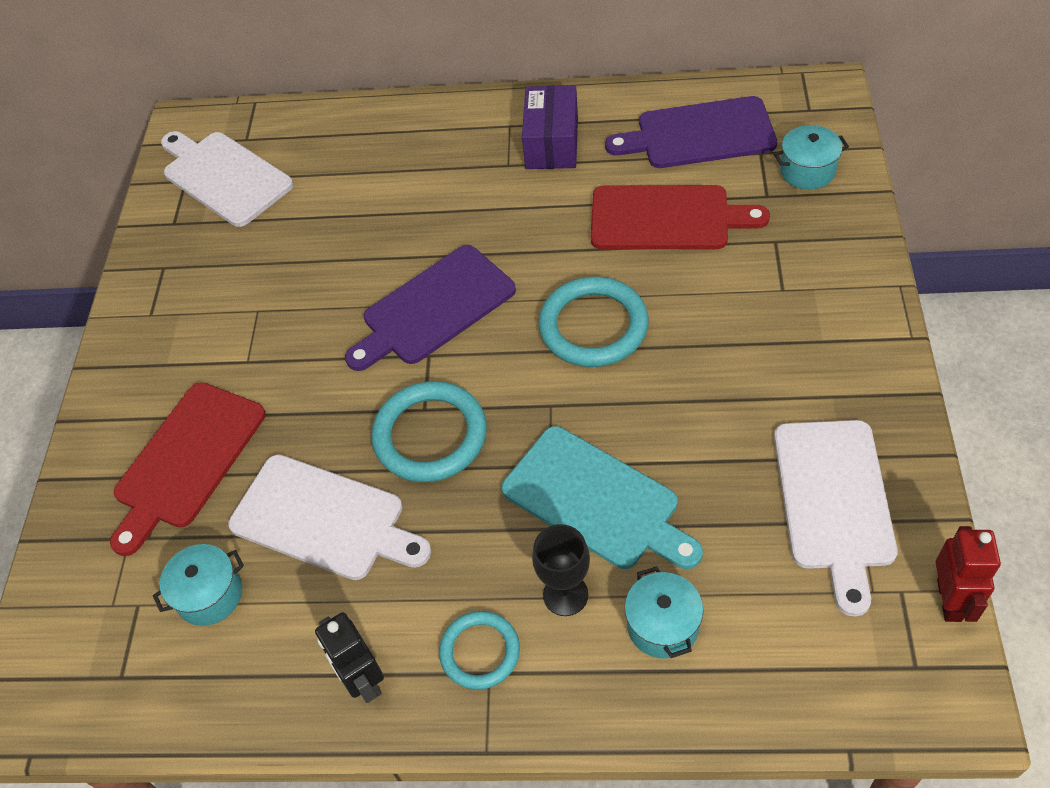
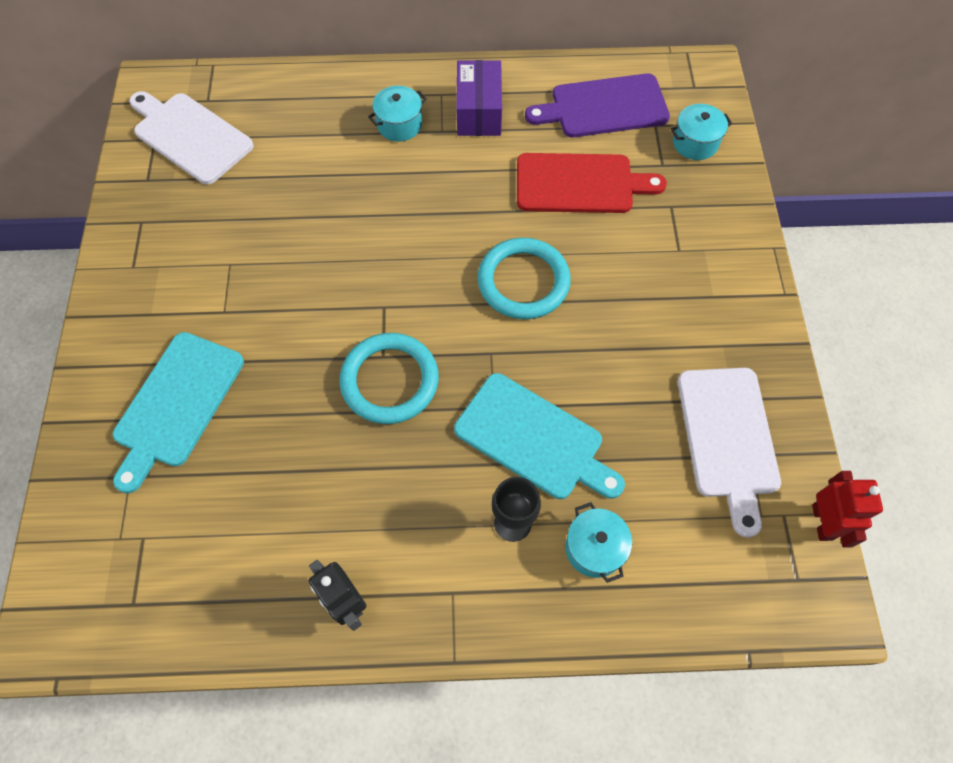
camera: 10 degrees left, 10 degrees up
red cutting board [110,382,266,556] -> turquoise cutting board [113,332,244,494]
turquoise pot [153,544,244,626] -> turquoise pot moved to [368,86,427,142]
white cutting board [228,455,431,580] -> none
purple cutting board [345,245,516,371] -> none
turquoise ring [439,611,520,690] -> none

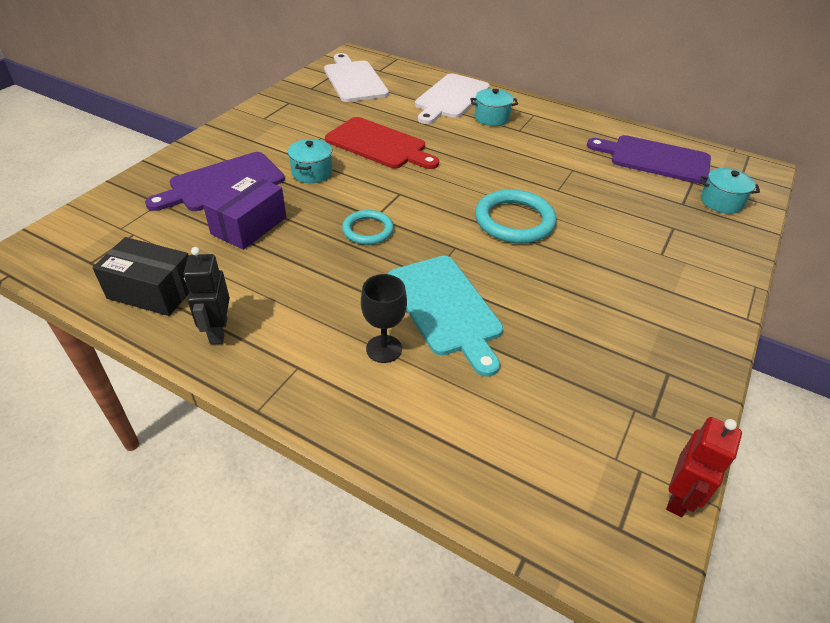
camera: 30 degrees right, 20 degrees down
turquoise cutting board [113,332,244,494] -> purple cutting board [145,152,285,211]
turquoise ring [339,333,439,424] -> turquoise ring [342,210,394,245], size x0.62
purple box [456,60,502,136] -> purple box moved to [203,174,286,250]
red cutting board [517,153,667,213] -> red cutting board moved to [325,117,439,169]
turquoise pot [565,502,632,583] -> turquoise pot moved to [288,139,332,183]
white cutting board [678,368,781,538] -> white cutting board moved to [415,73,490,124]
none -> black box [92,237,189,316]

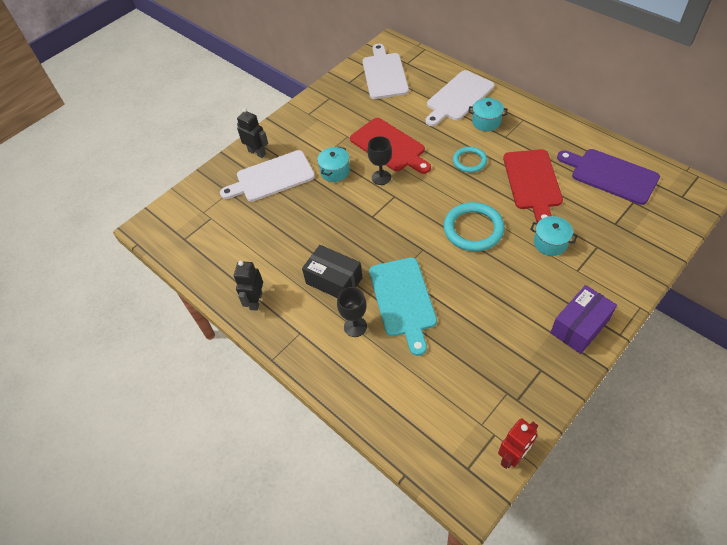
camera: 20 degrees right, 10 degrees up
black box [92,237,189,316] -> black box moved to [302,245,363,298]
purple cutting board [145,152,285,211] -> white cutting board [220,150,315,202]
purple box [203,174,286,250] -> purple box moved to [550,285,617,354]
turquoise ring [342,210,394,245] -> turquoise ring moved to [453,147,487,173]
turquoise pot [700,168,760,214] -> turquoise pot moved to [530,216,577,256]
none -> black robot [237,108,268,158]
none -> black goblet [367,136,392,185]
none -> red cutting board [503,149,563,223]

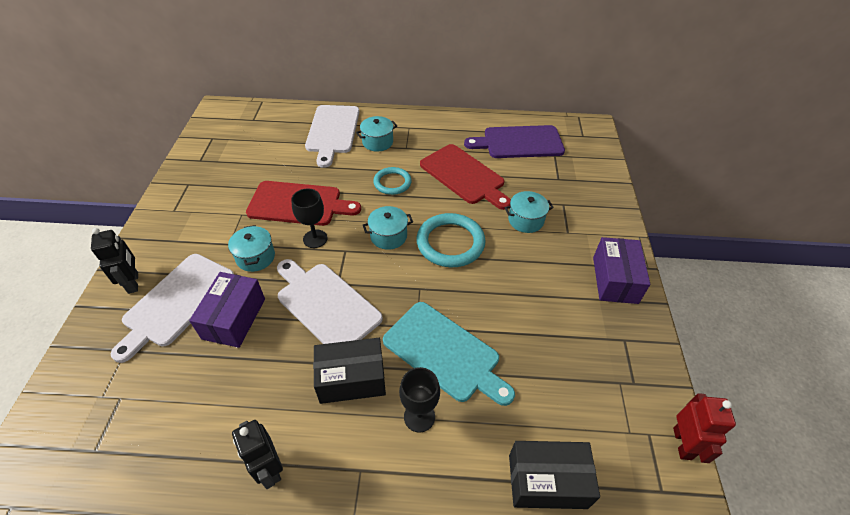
camera: 45 degrees left, 5 degrees down
black robot [237,108,268,158] -> black robot turned 75 degrees clockwise [91,228,138,294]
white cutting board [363,44,409,99] -> white cutting board moved to [277,259,383,344]
none -> purple box [189,272,265,348]
none -> turquoise pot [363,206,413,250]
none -> black box [509,441,600,509]

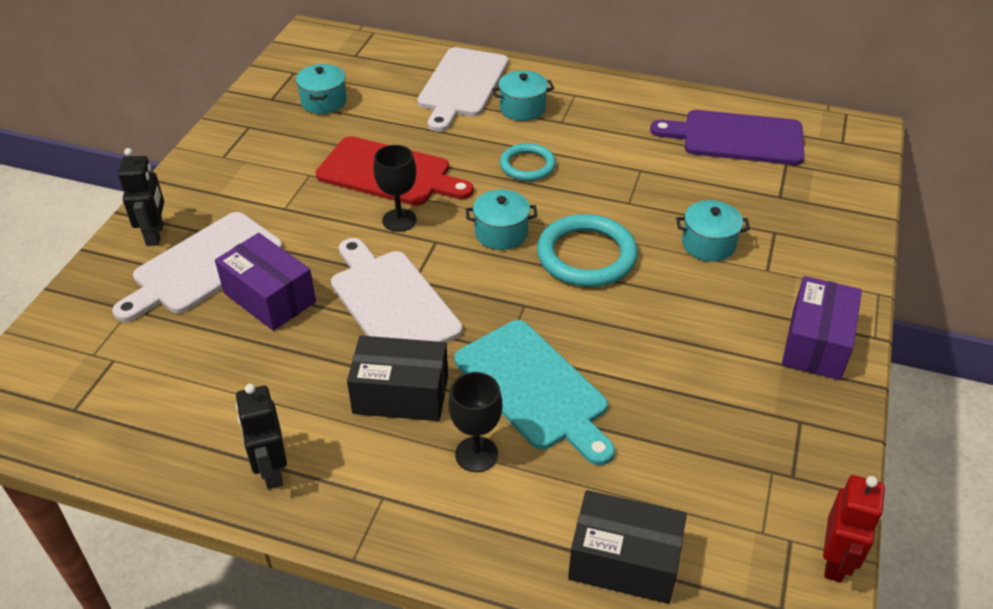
camera: 15 degrees right, 5 degrees down
purple box [189,272,265,348] -> purple box turned 75 degrees counterclockwise [215,233,316,331]
turquoise pot [228,225,275,272] -> turquoise pot moved to [296,64,347,114]
red cutting board [420,144,511,210] -> none

